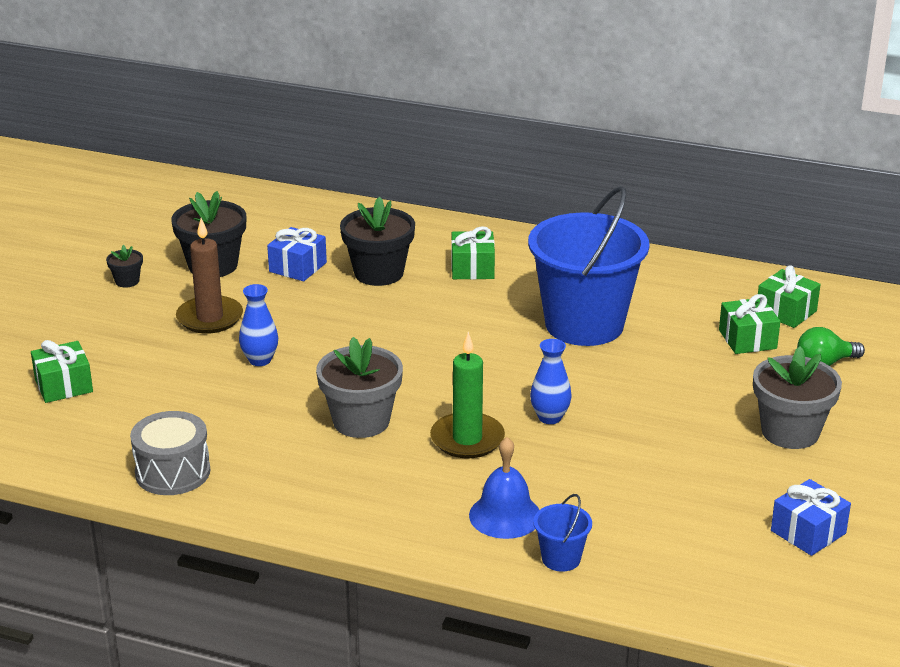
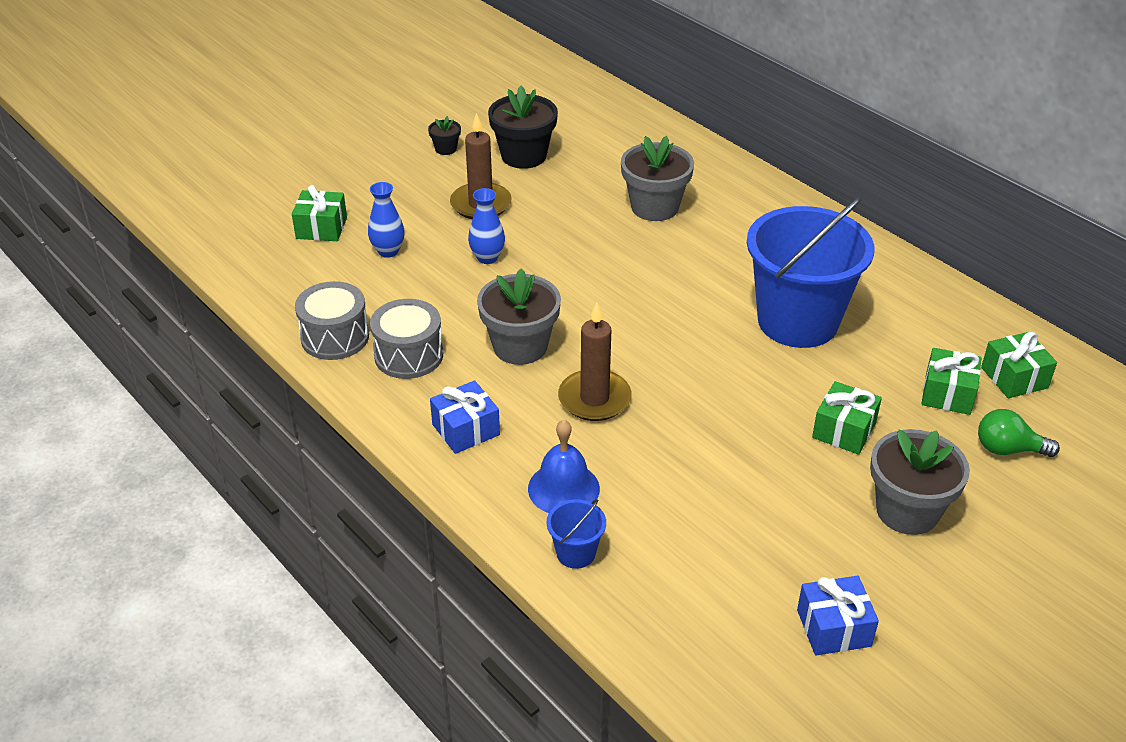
camera: 30 degrees right, 10 degrees up
blue gift [267,227,327,281] -> blue gift moved to [430,380,500,454]
black flower pot [340,197,415,286] -> grey flower pot [621,136,694,221]
green candle [430,332,505,458] -> brown candle [558,302,632,421]
green gift [451,227,495,280] -> green gift moved to [812,381,882,455]
blue vase [530,339,572,424] -> blue vase moved to [368,182,405,258]
none -> grey drum [370,299,443,379]

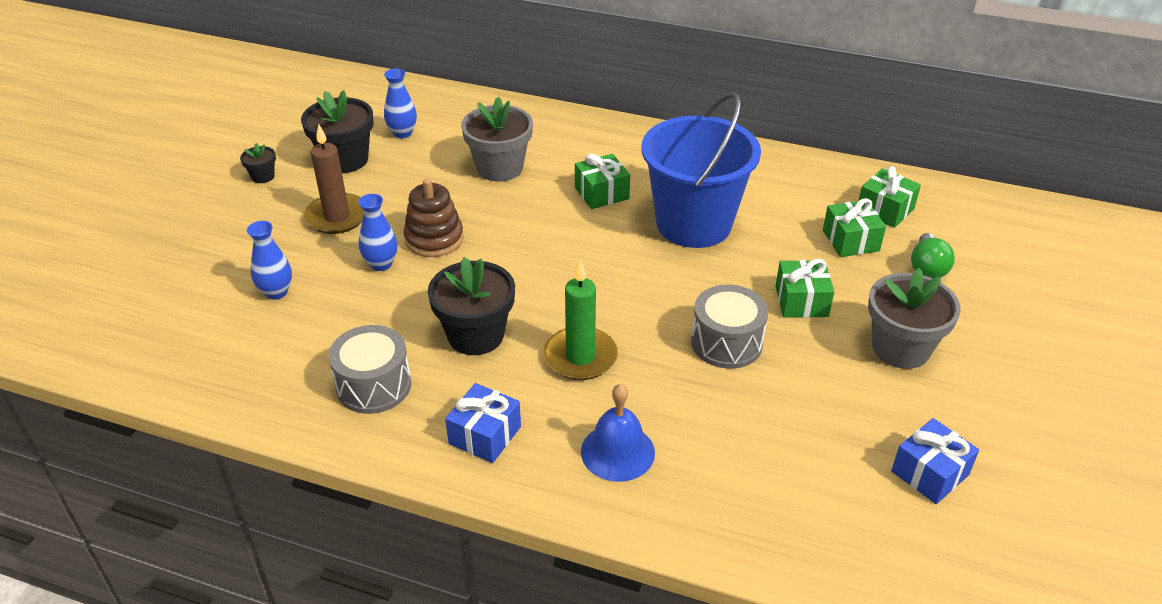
camera: 30 degrees left, 0 degrees up
green gift [292,185,347,241] -> green gift moved to [575,154,630,209]
grey drum [295,281,369,360] -> grey drum moved to [691,285,768,369]
grey flower pot [477,268,561,365] -> black flower pot [427,257,515,355]
blue bucket [546,499,606,569] -> none
brown candle [558,302,632,421] -> green candle [543,260,618,380]
green light bulb [978,409,1060,457] -> green light bulb turned 60 degrees counterclockwise [911,233,955,278]
none -> blue vase [384,69,417,138]
none -> brown stacking toy [403,178,464,257]

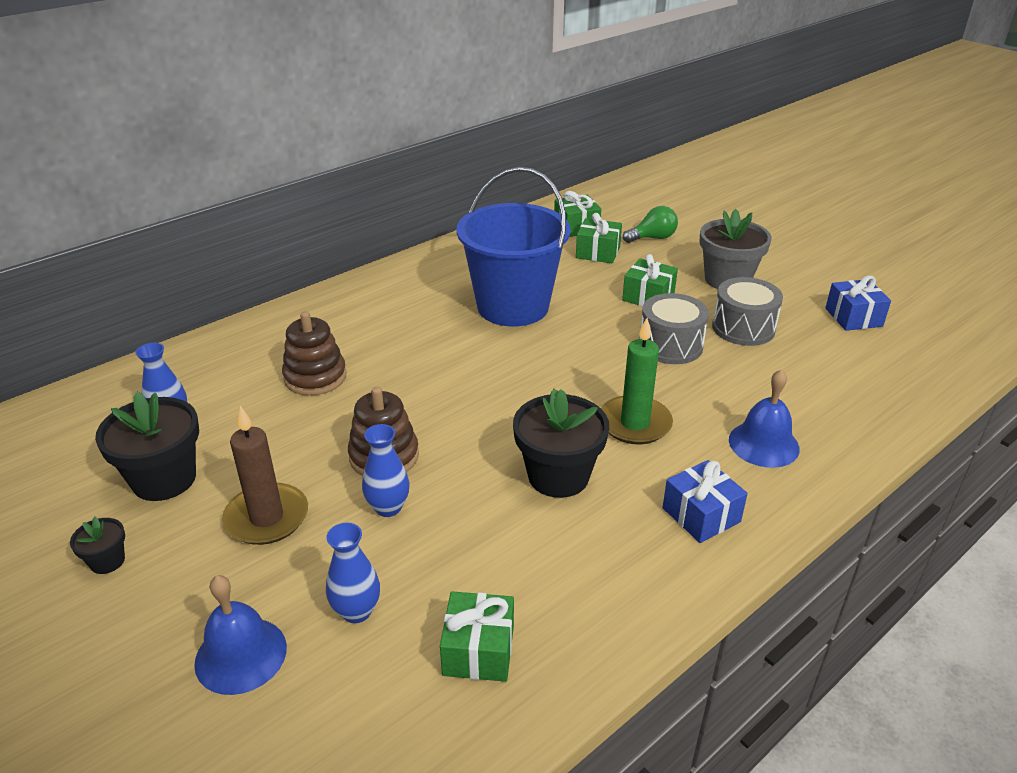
camera: 60 degrees left, 5 degrees down
grey drum [329,325,411,414] -> grey drum moved to [712,277,783,346]
grey flower pot [461,96,533,181] -> brown stacking toy [282,311,347,396]
green gift [575,154,630,209] -> green gift moved to [440,591,514,682]
green light bulb [911,233,955,278] -> green light bulb turned 60 degrees counterclockwise [623,206,678,243]
none -> blue bell [194,575,287,695]

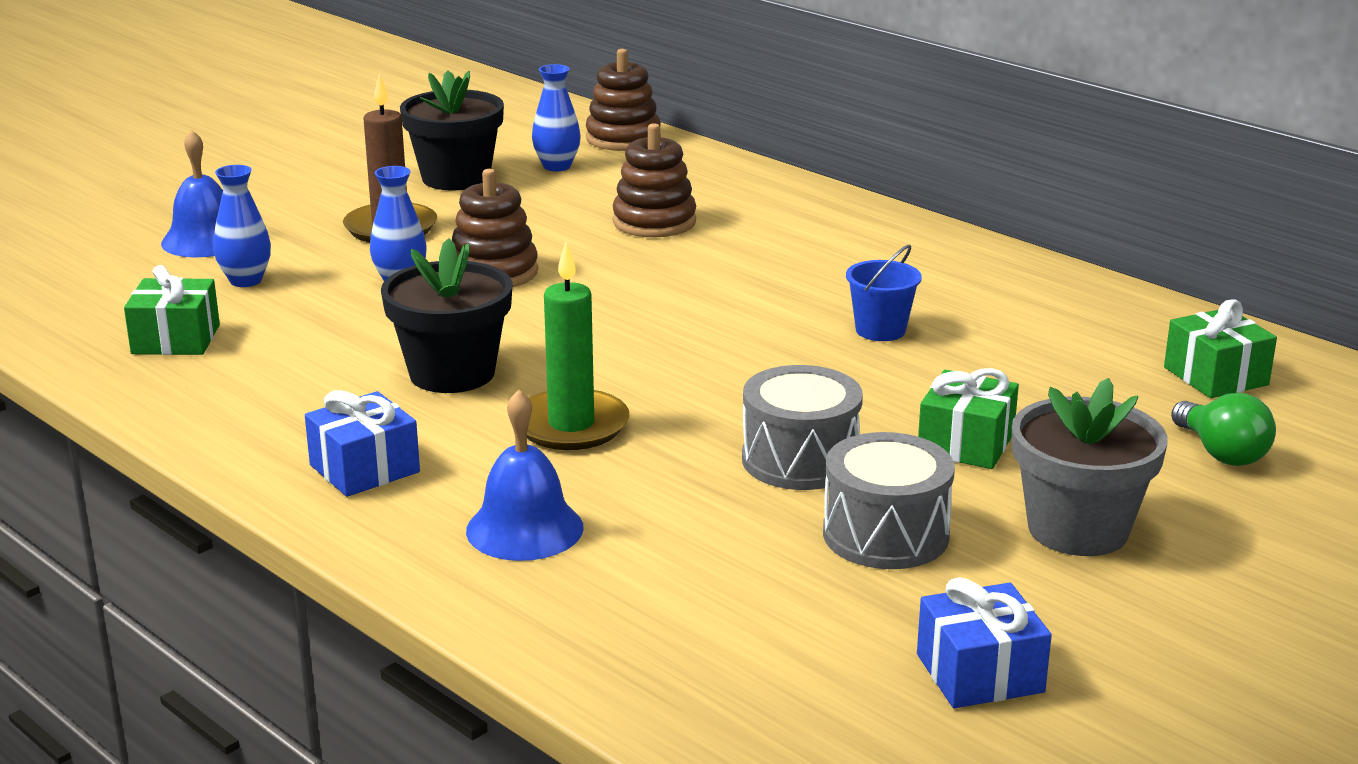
camera: 85 degrees right, 10 degrees down
black flower pot [70,517,125,574] -> none
blue bucket [457,167,571,327] -> blue bucket [846,245,922,341], size x0.40
green gift [576,213,622,264] -> none
none -> brown stacking toy [586,49,661,151]

